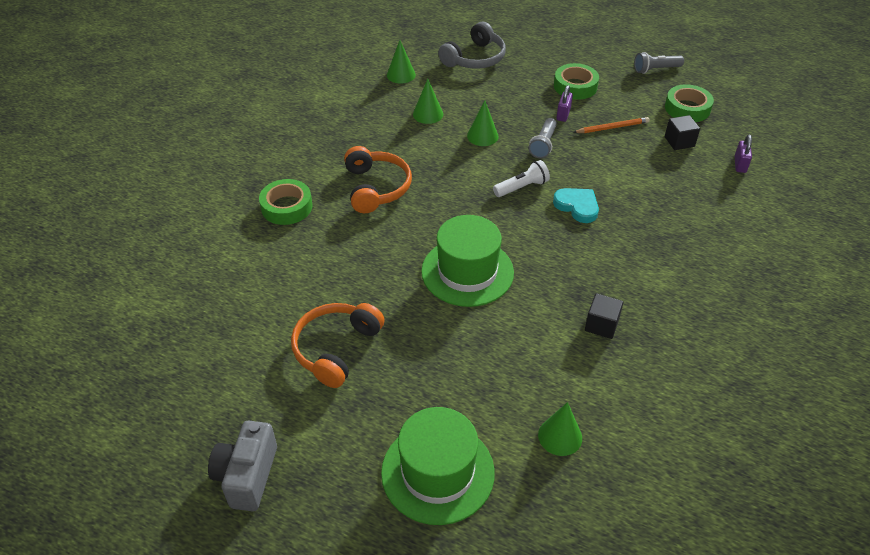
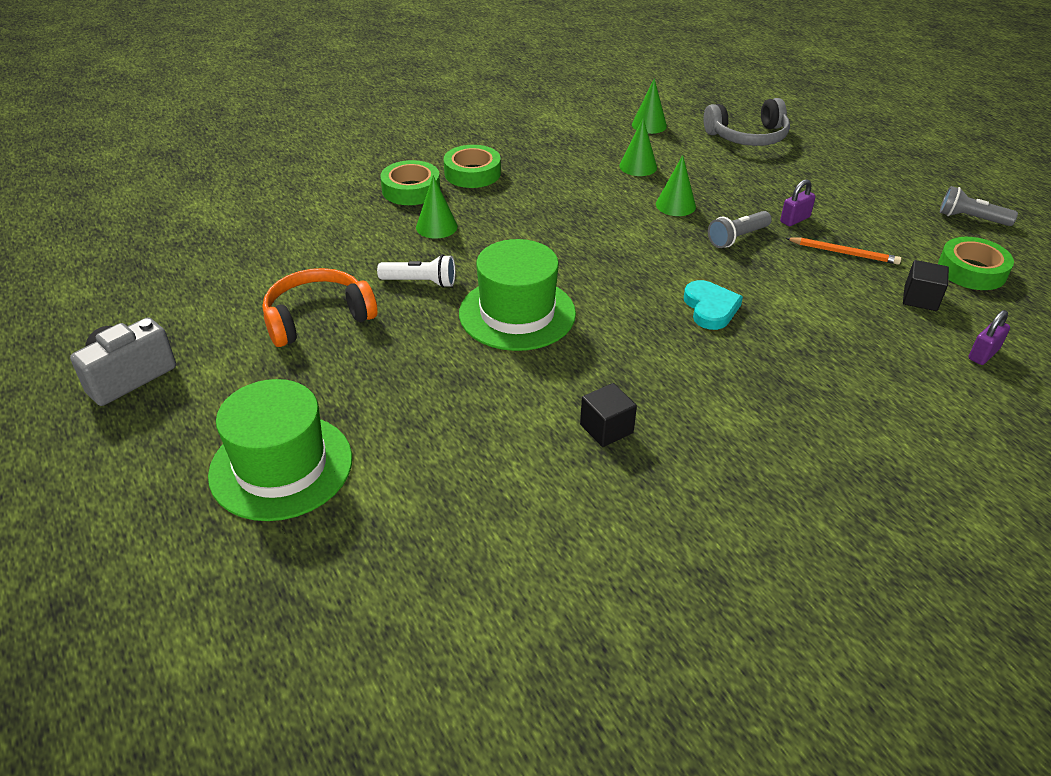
camera: 35 degrees right, 5 degrees down
orange headphones [344,146,412,213] -> none
white flashlight [493,160,550,197] -> white flashlight moved to [377,254,455,288]
green cone [538,402,582,456] -> green cone moved to [416,176,458,239]
green tape [554,63,599,100] -> green tape moved to [444,145,501,188]

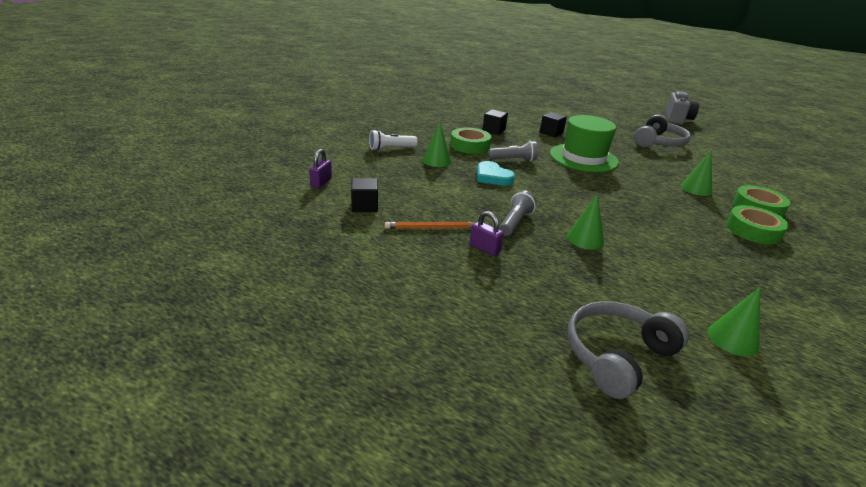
camera: 150 degrees right, 10 degrees down
green hat [208,379,352,521] -> none
orange headphones [262,268,378,347] -> grey headphones [634,114,691,147]
white flashlight [377,254,455,288] -> white flashlight moved to [369,130,417,151]
green cone [619,118,657,176] -> green cone moved to [423,123,451,167]
purple padlock [780,179,816,226] -> purple padlock turned 75 degrees counterclockwise [470,211,504,256]
green tape [938,237,1014,290] -> green tape moved to [450,128,491,154]
grey flashlight [940,186,1018,226] -> grey flashlight moved to [489,141,538,162]
none -> black cube [540,112,567,137]

